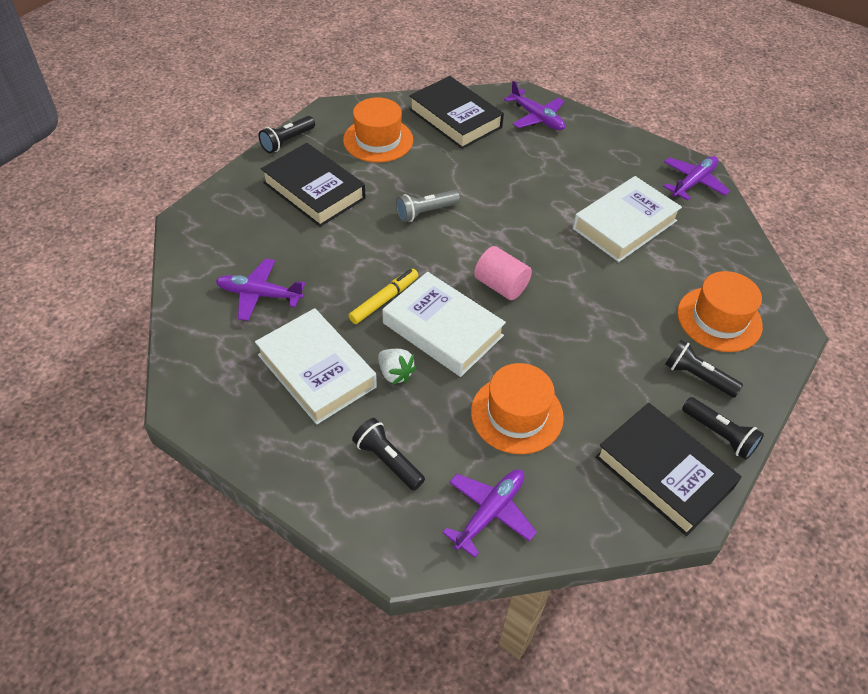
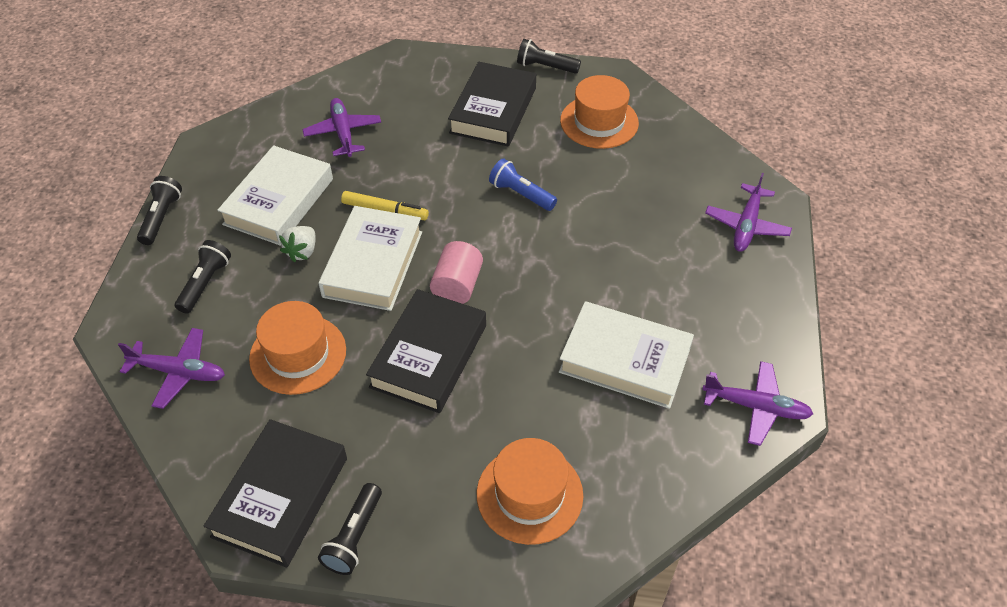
camera: 65 degrees right, 0 degrees up
grey flashlight [396,190,460,222] -> blue flashlight [489,158,557,211]
black book [409,76,504,149] -> black book moved to [366,289,486,413]
black flashlight [665,340,743,398] -> black flashlight moved to [137,176,182,245]

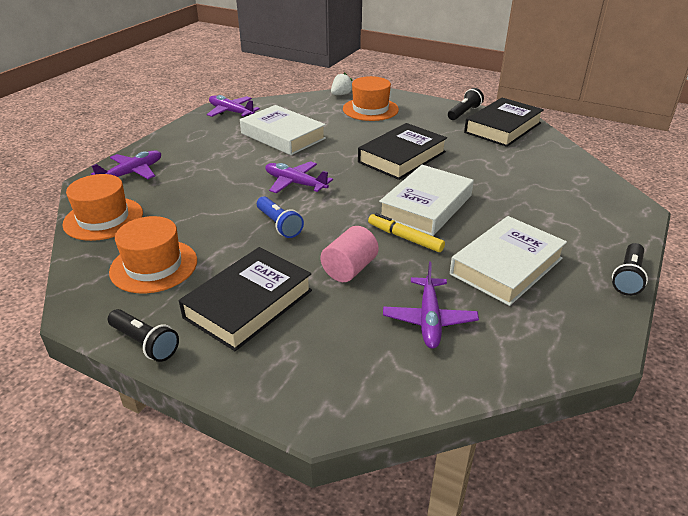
camera: 160 degrees left, 15 degrees down
purple plane [118,328,225,409] -> purple plane moved to [265,161,333,194]
black flashlight [175,240,231,314] -> none
orange hat [249,301,346,395] -> orange hat moved to [62,174,143,241]
white strawberry [279,226,316,263] -> white strawberry moved to [331,72,353,95]
pink cylinder [430,241,483,304] -> pink cylinder moved to [321,226,379,282]

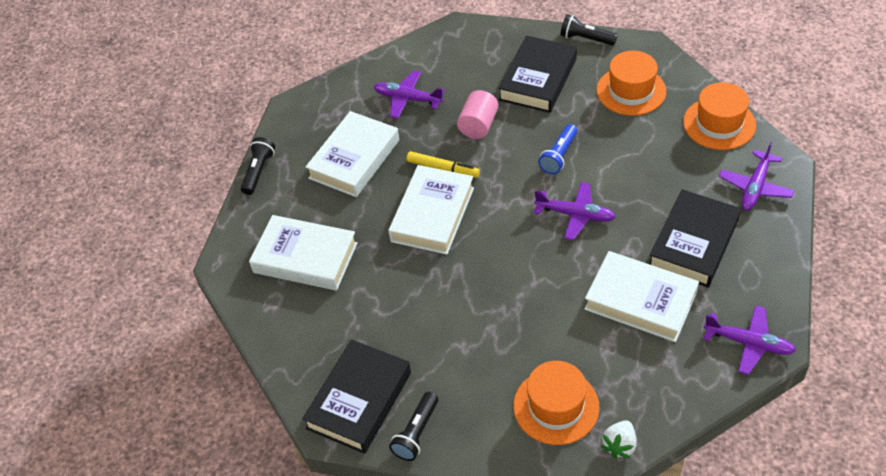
camera: 170 degrees right, 15 degrees up
blue flashlight [257,196,304,238] -> blue flashlight turned 105 degrees counterclockwise [538,124,578,174]
black book [358,123,447,180] -> black book moved to [649,189,741,287]
purple plane [383,262,479,349] -> purple plane turned 60 degrees counterclockwise [374,70,445,118]
none -> white book [249,215,357,291]

